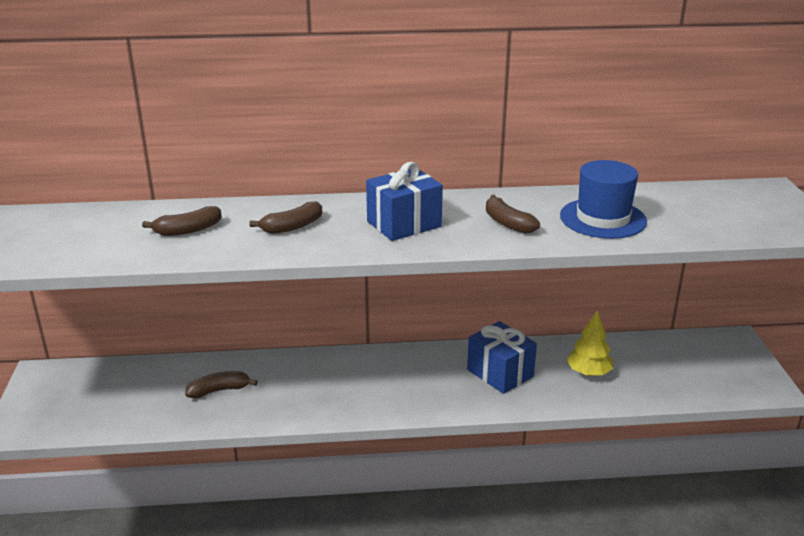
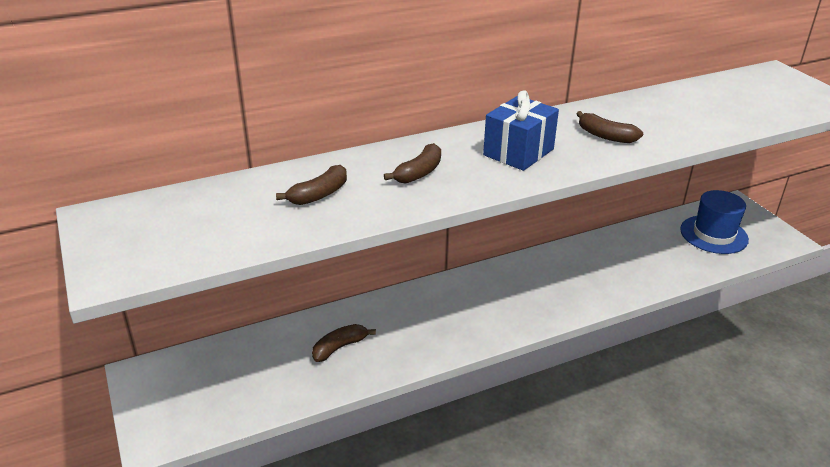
camera: 20 degrees left, 5 degrees up
blue gift [467,321,537,394] -> none
blue hat [560,160,647,239] -> blue hat moved to [680,190,749,254]
yellow tree [566,311,613,376] -> none

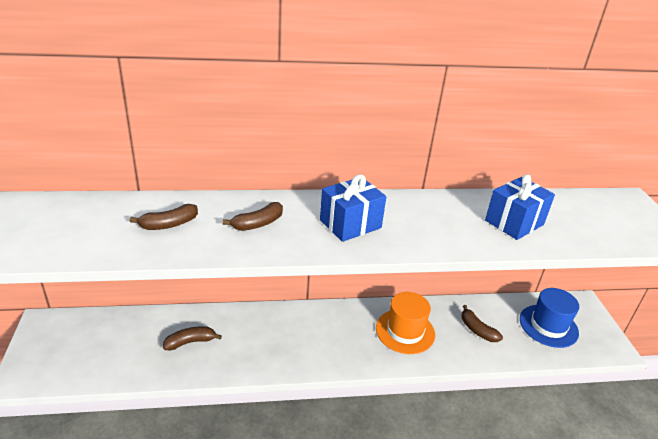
camera: 15 degrees right, 0 degrees up
brown banana [576,111,643,143] -> brown banana moved to [462,305,503,342]
none -> orange hat [376,292,435,354]
none -> blue gift [485,174,555,240]

